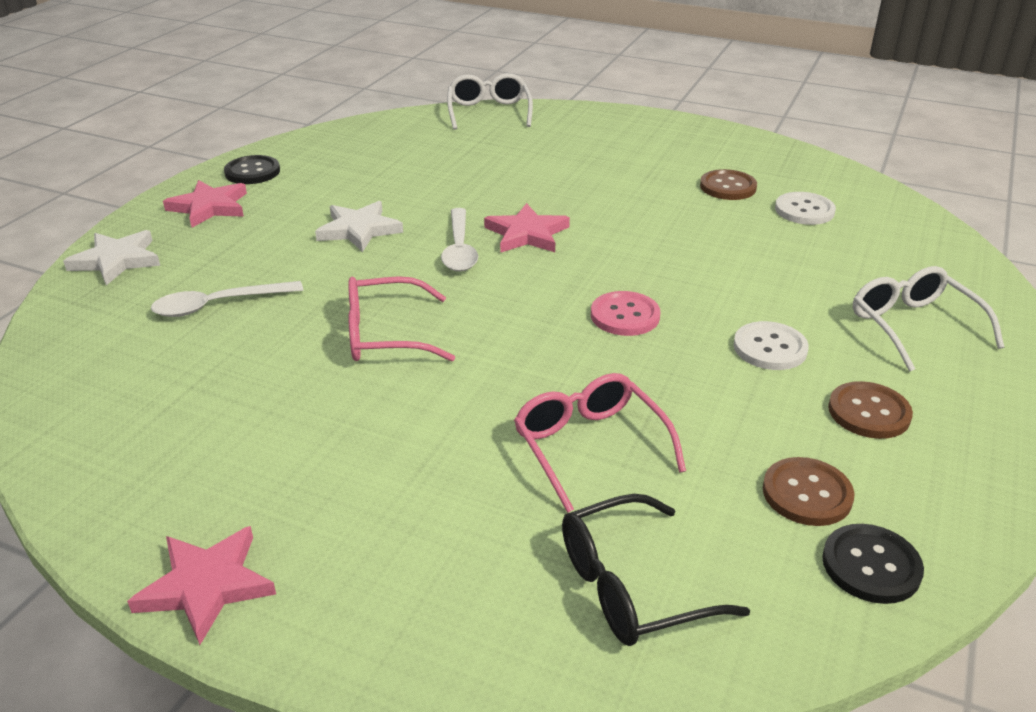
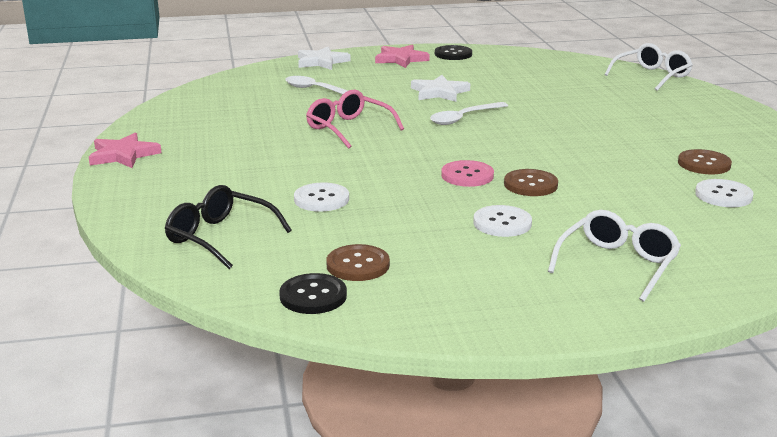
camera: 55 degrees right, 10 degrees down
pink star [484,203,570,253] -> none
pink glasses [514,373,686,513] -> white button [294,183,349,212]
brown button [828,381,913,439] -> brown button moved to [504,169,558,196]

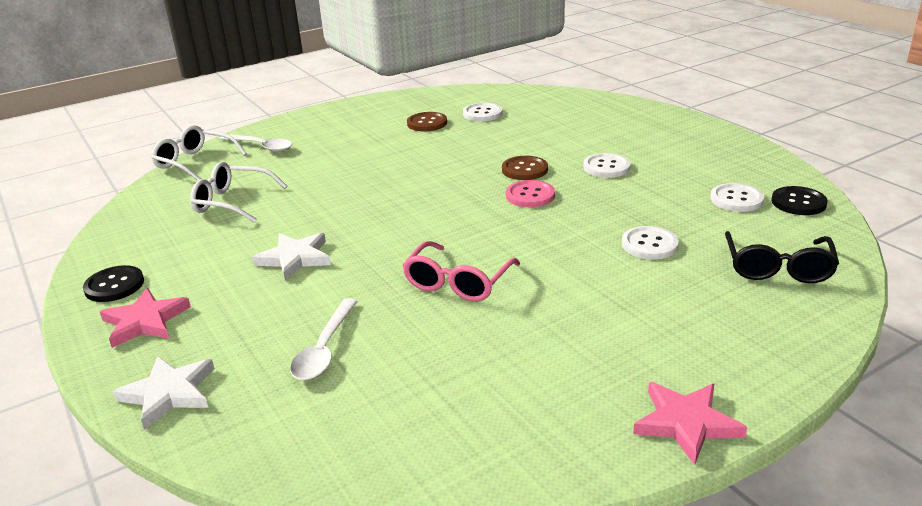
camera: 110 degrees left, 5 degrees up
brown button [326,244,390,281] -> white button [710,183,764,212]
white spoon [430,102,508,125] -> white spoon moved to [219,134,292,152]
white glasses [548,210,681,302] -> white glasses moved to [190,162,287,223]

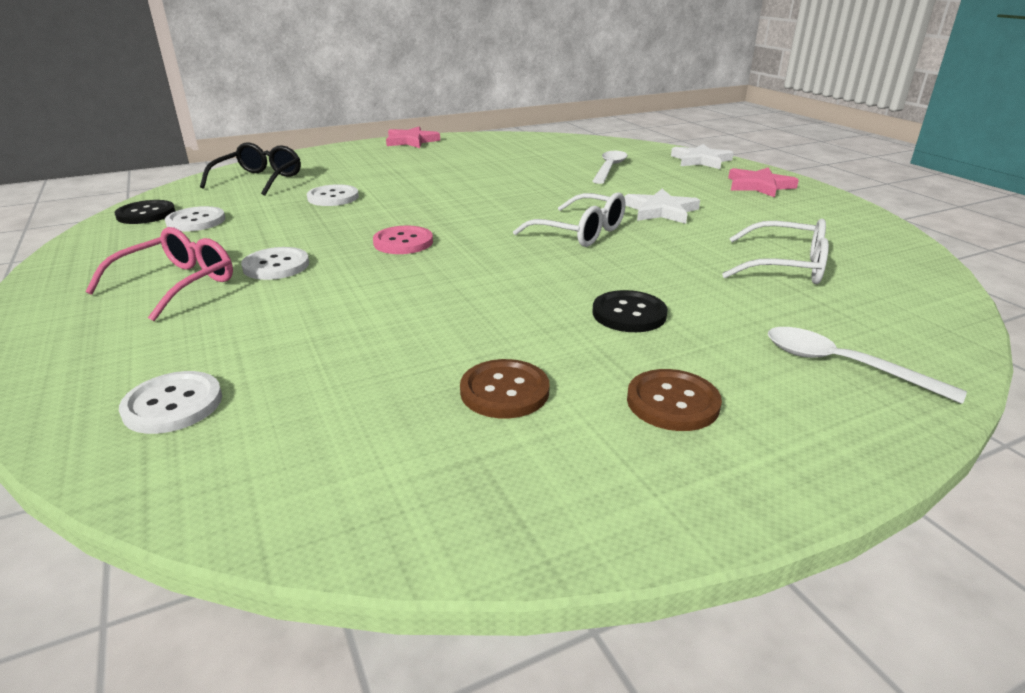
camera: 175 degrees left, 0 degrees up
black button [83,265,144,302] -> black button moved to [593,290,668,332]
white glasses [151,125,247,181] -> white glasses moved to [513,192,626,247]
pink glasses [402,241,520,302] -> pink glasses moved to [85,227,233,321]
white button [463,103,502,122] -> white button moved to [119,371,222,434]
brown button [502,156,548,180] -> brown button moved to [627,369,722,431]

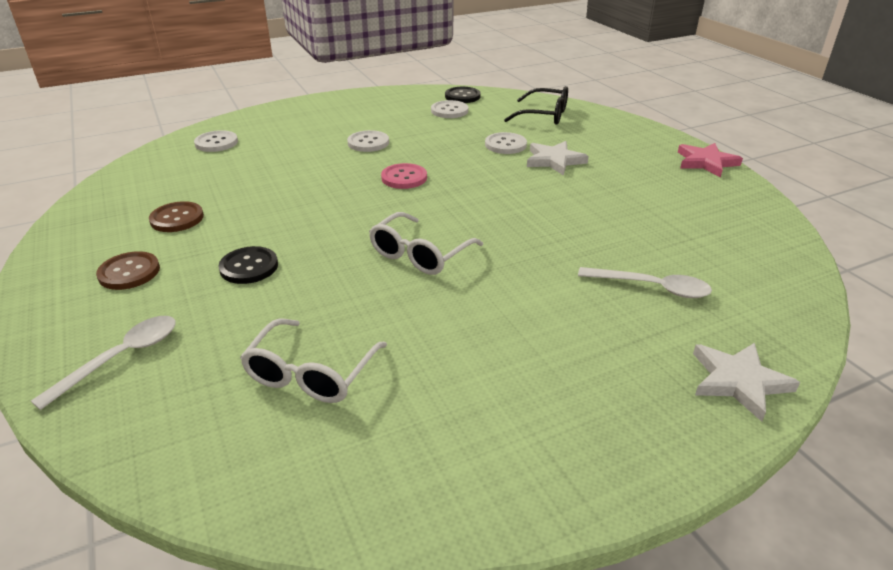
camera: 90 degrees right, 5 degrees up
pink glasses [85,227,233,321] -> none
white star [625,189,700,224] -> white star moved to [527,141,589,176]
pink star [728,167,799,197] -> none

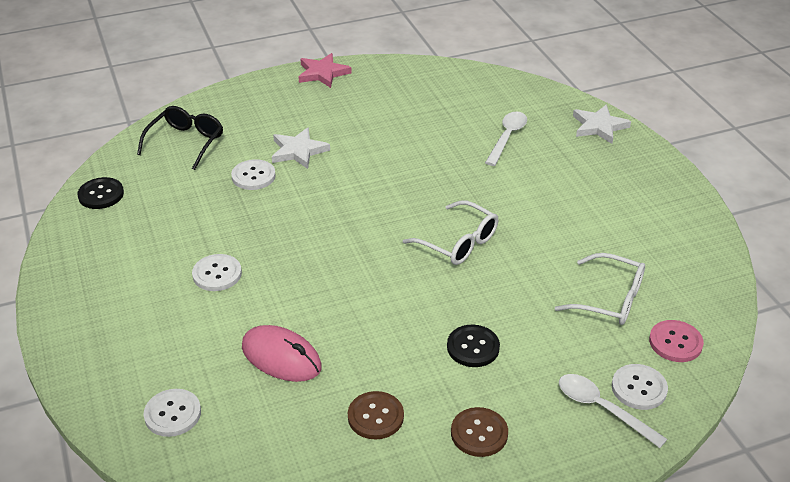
camera: 85 degrees left, 5 degrees up
pink button [381,163,427,189] -> pink button moved to [649,320,704,362]
white button [431,100,468,118] -> white button moved to [612,364,668,410]
none -> pink mouse [242,325,322,382]

